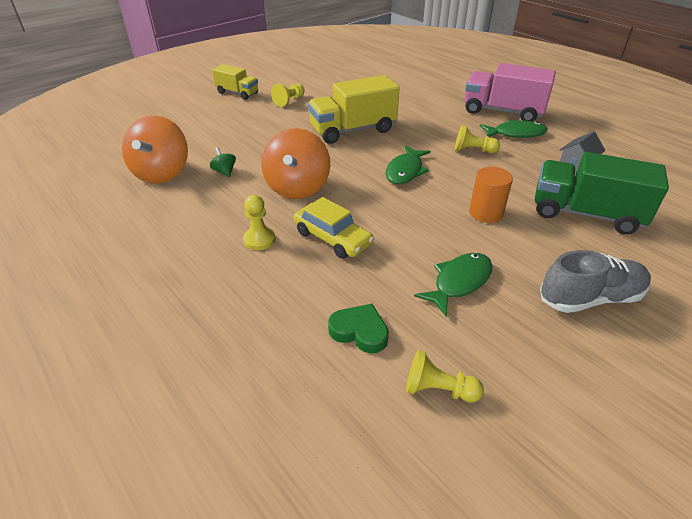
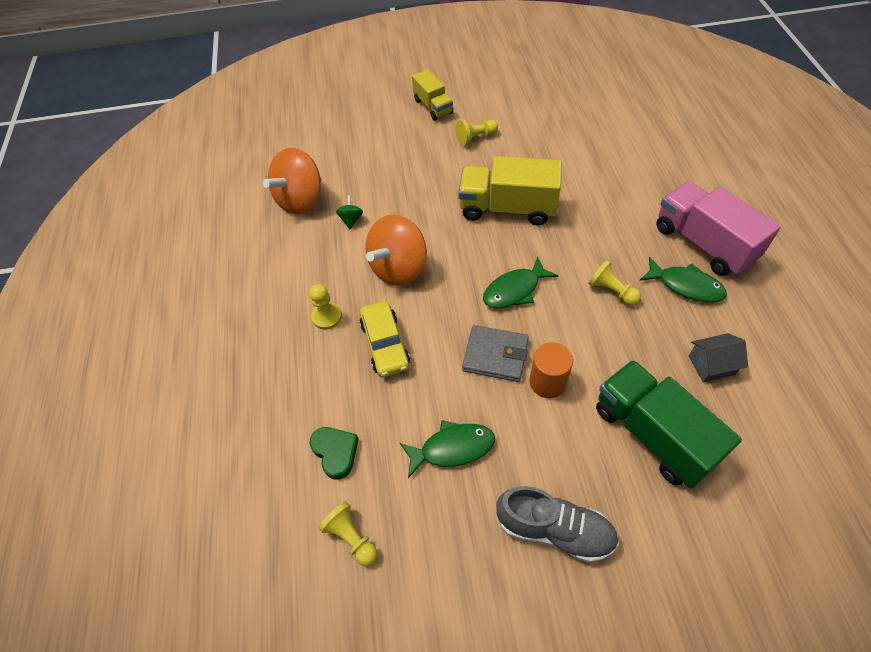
camera: 35 degrees right, 15 degrees up
none -> grey wallet [462,325,529,382]

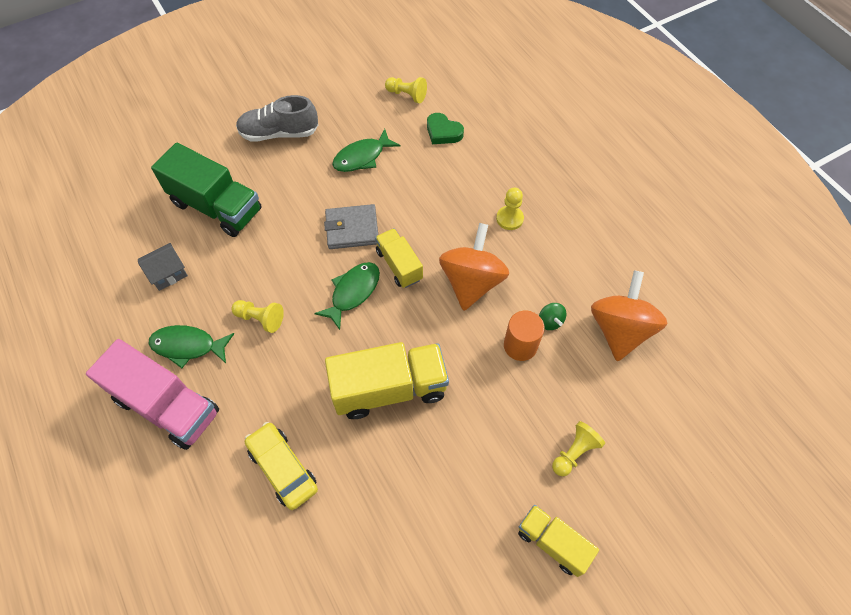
camera: 155 degrees right, 5 degrees up
yellow car [359,301,410,377] -> yellow car moved to [245,422,318,510]
yellow pawn [456,119,498,146] -> yellow pawn moved to [552,421,605,476]
orange cylinder [530,342,573,398] -> orange cylinder moved to [504,311,545,361]
none -> yellow truck [375,228,423,288]

